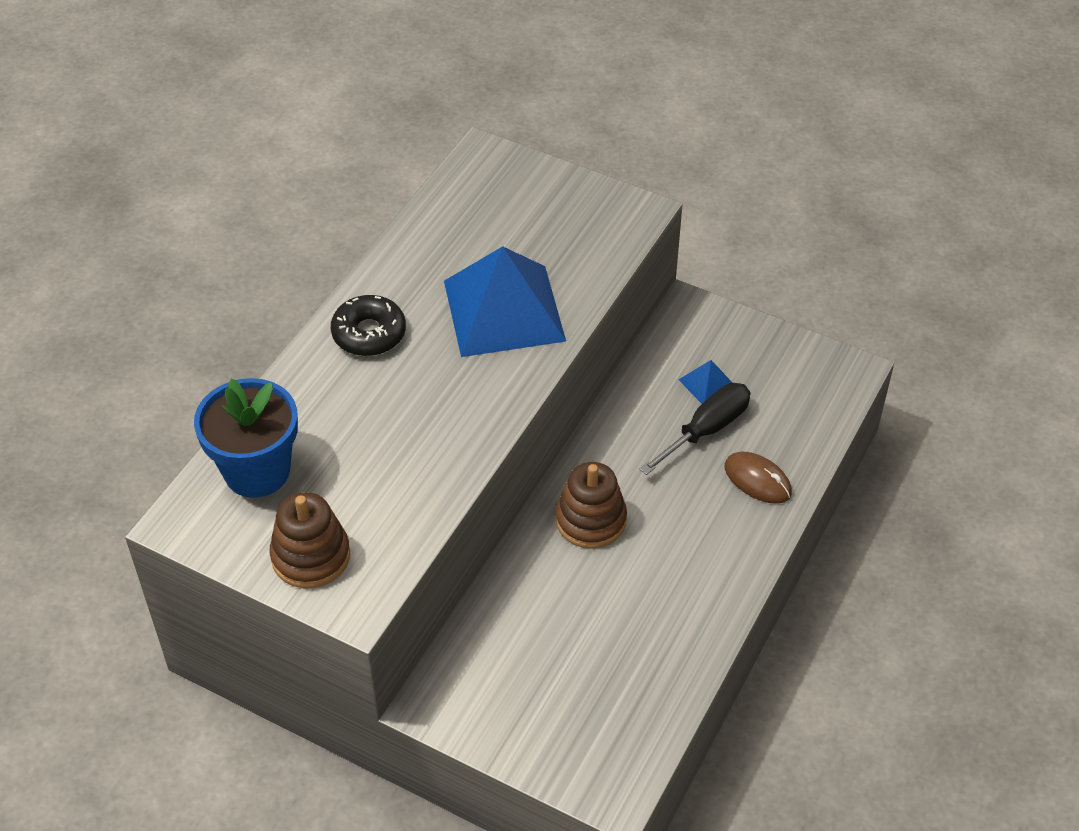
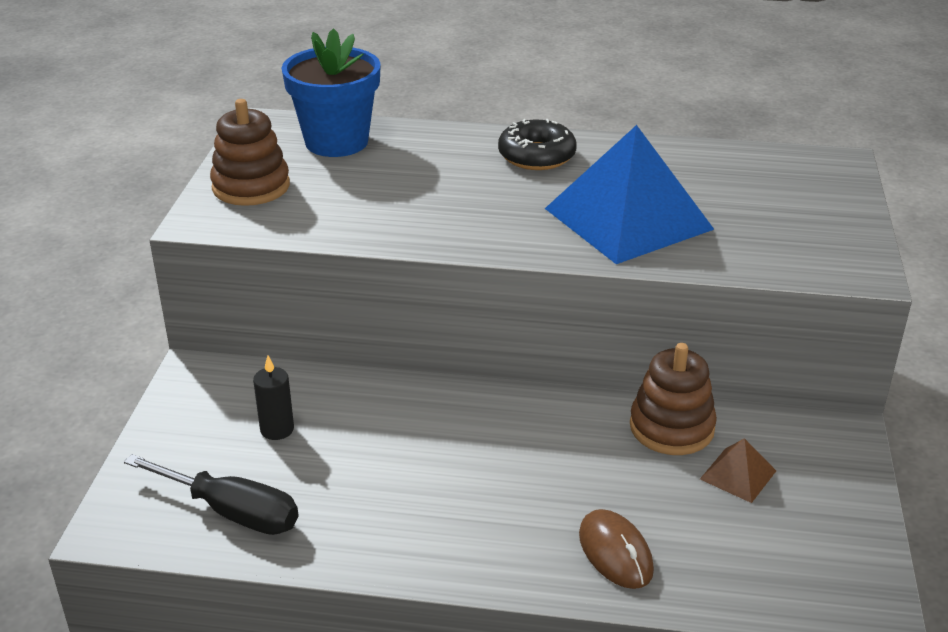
camera: 70 degrees right, 15 degrees down
brown stacking toy [556,462,627,549] -> brown stacking toy moved to [630,343,717,455]
black screwdriver [640,383,751,475] -> black screwdriver moved to [124,454,298,535]
blue pyramid [678,360,733,404] -> brown pyramid [700,438,776,503]
brown mouse [724,452,792,504] -> brown mouse turned 45 degrees counterclockwise [579,509,654,589]
none -> black candle [253,355,294,440]

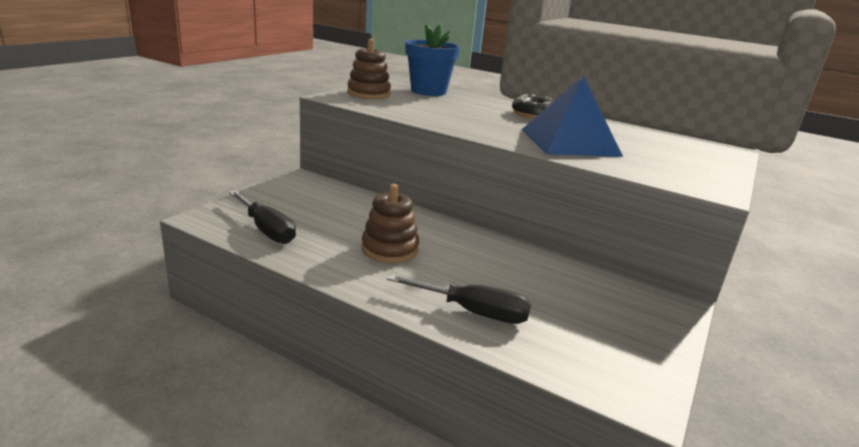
camera: 20 degrees right, 10 degrees down
black candle [253,355,294,440] -> none
brown mouse [579,509,654,589] -> black screwdriver [387,274,531,324]
brown stacking toy [630,343,717,455] -> brown stacking toy moved to [362,184,419,263]
brown pyramid [700,438,776,503] -> none

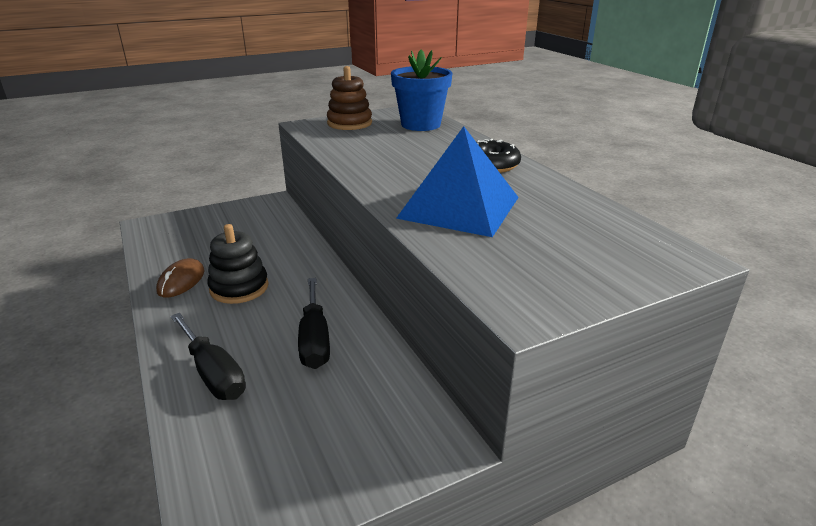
camera: 35 degrees right, 5 degrees up
black screwdriver [229,191,296,244] -> black screwdriver moved to [298,278,330,369]
brown stacking toy [362,184,419,263] -> black stacking toy [207,224,269,304]
none -> brown mouse [156,258,205,298]

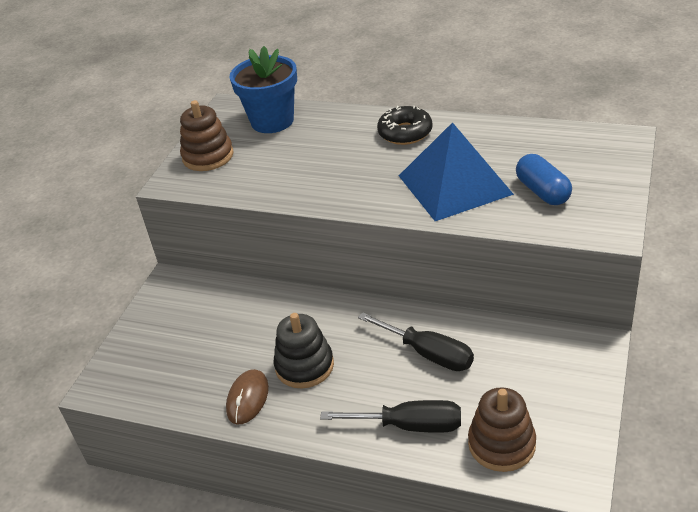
camera: 40 degrees left, 10 degrees up
brown mouse [156,258,205,298] -> brown mouse turned 45 degrees clockwise [226,369,269,425]
none -> brown stacking toy [468,387,536,472]
none -> blue capsule [516,154,572,205]

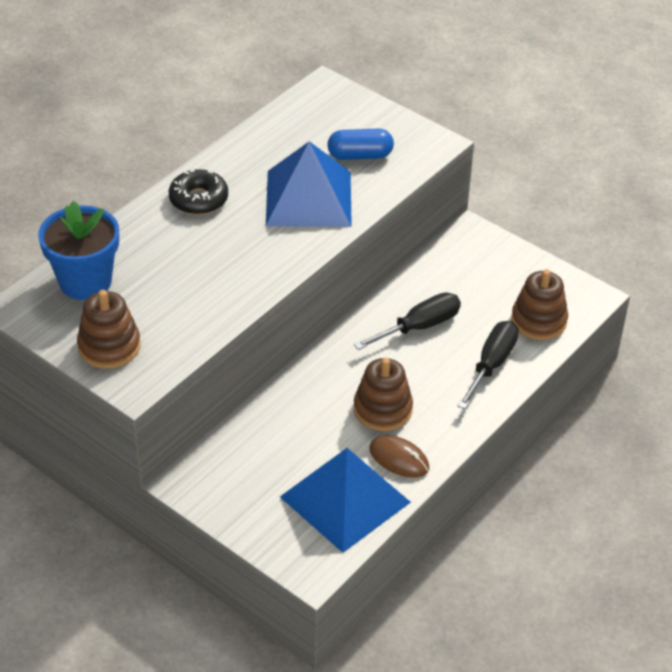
camera: 75 degrees left, 5 degrees up
black stacking toy [274,313,334,388] -> brown stacking toy [354,358,413,431]
none -> blue pyramid [280,448,411,553]

